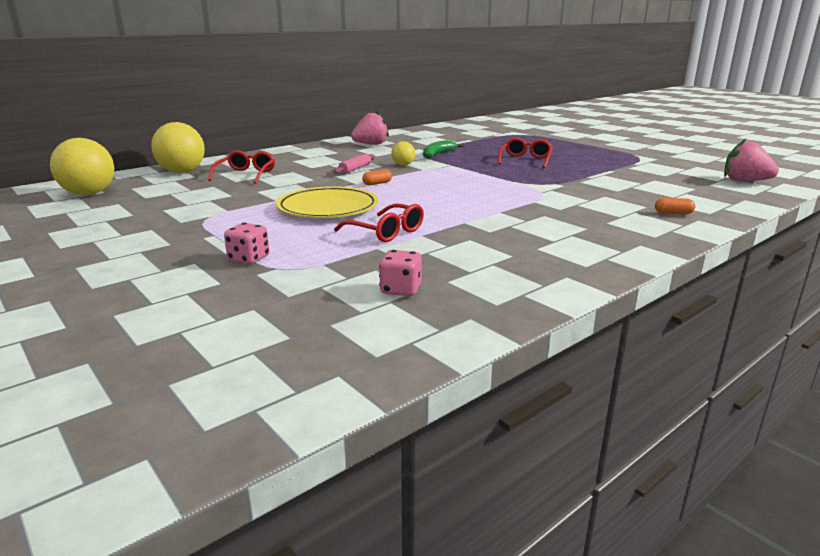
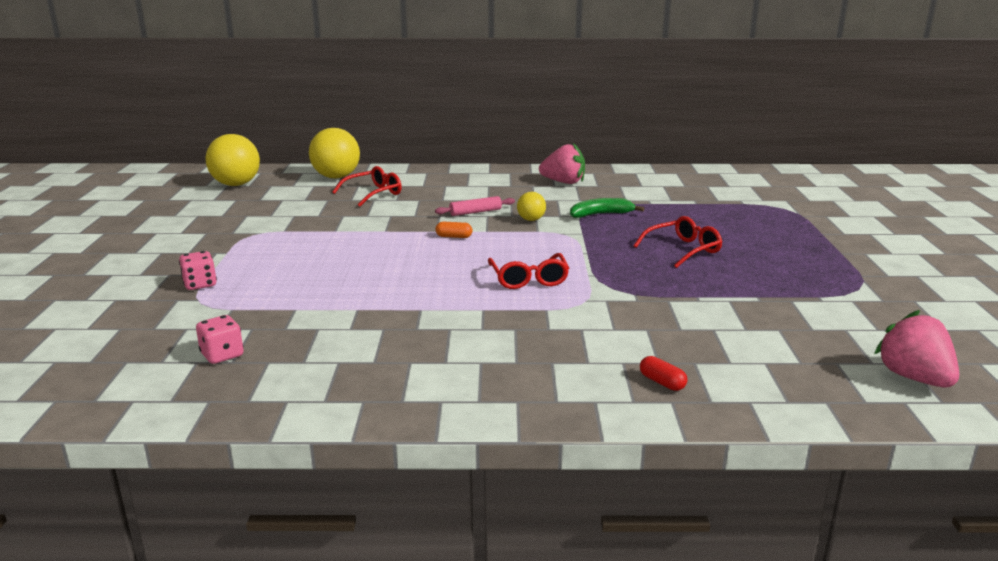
camera: 40 degrees right, 0 degrees up
yellow plate [276,186,378,218] -> none
red glasses [334,203,424,242] -> red glasses moved to [488,253,569,289]
orange capsule [655,198,695,215] -> red capsule [640,356,687,391]

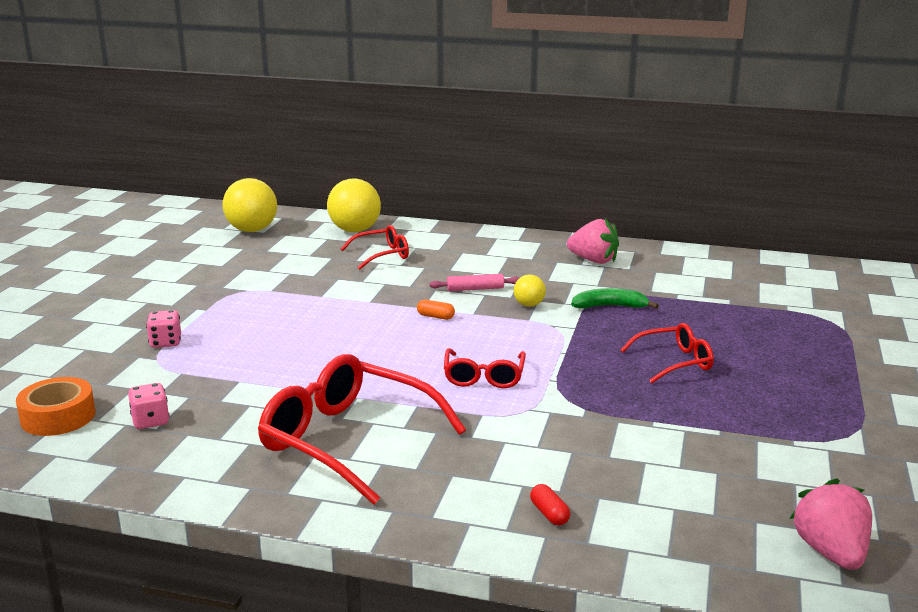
camera: 15 degrees right, 0 degrees up
none -> orange tape [16,377,96,436]
none -> red glasses [258,354,466,505]

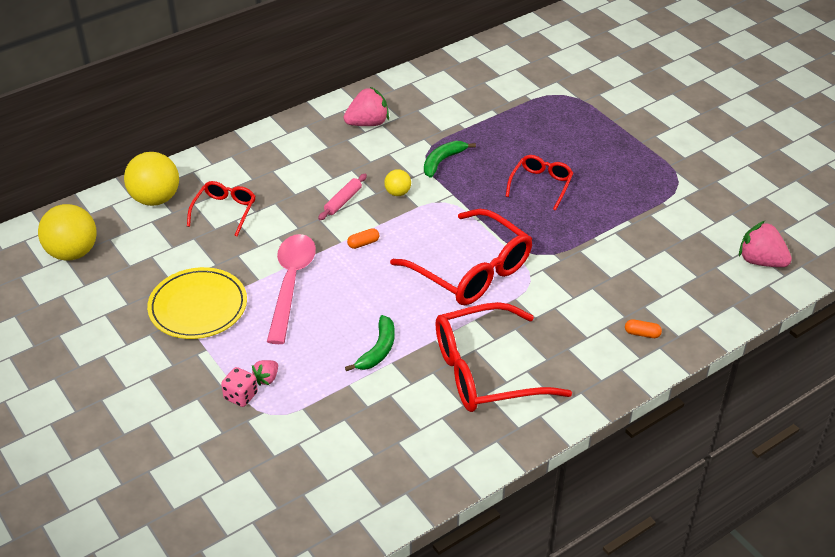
camera: 50 degrees left, 20 degrees up
orange tape [16,377,96,436] -> none
pink dice [128,383,170,429] -> none
red glasses [444,348,526,388] -> red glasses [390,209,532,305], size x1.85
red capsule [530,484,570,525] -> orange capsule [625,319,662,338]
none -> yellow plate [147,267,247,339]
none -> pink strawberry [252,360,278,386]
none -> pink spoon [267,234,316,344]
none -> green banana [345,315,395,371]

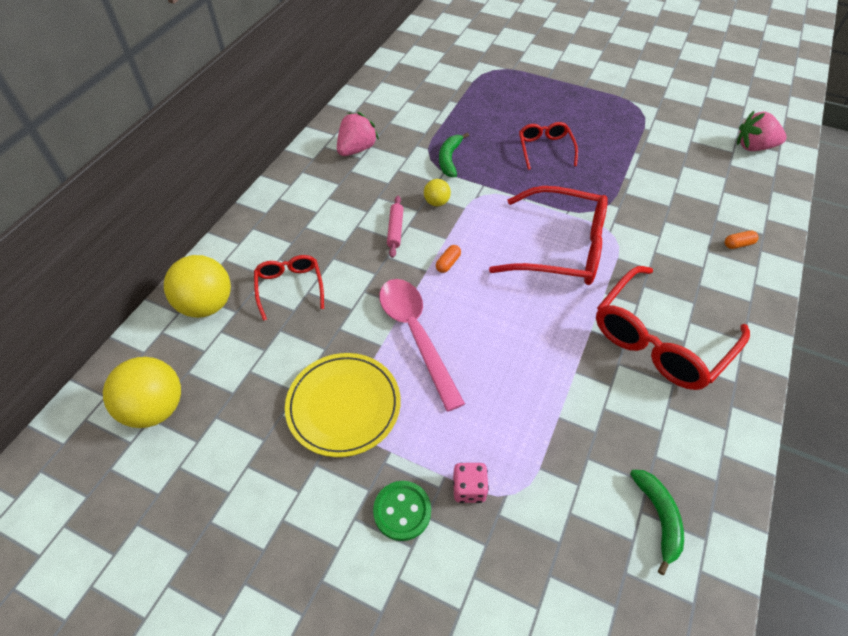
camera: 30 degrees left, 10 degrees up
pink strawberry [252,360,278,386] -> none
green banana [345,315,395,371] -> green banana moved to [630,470,684,575]
none -> green button [373,481,431,541]

